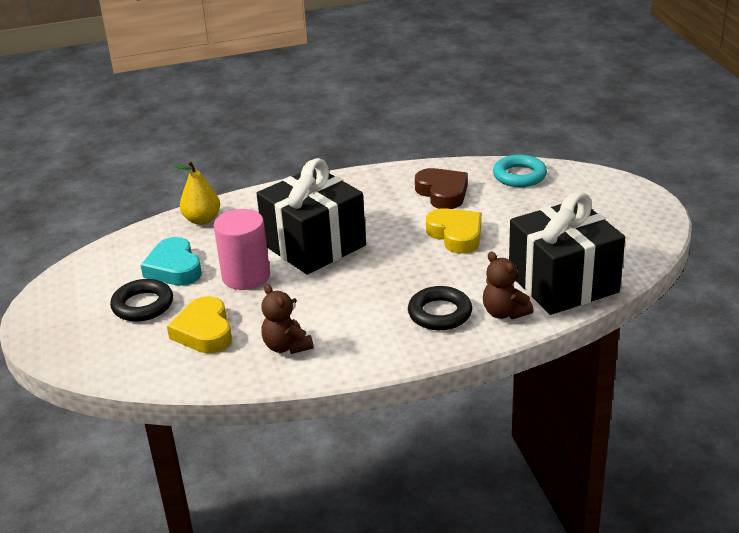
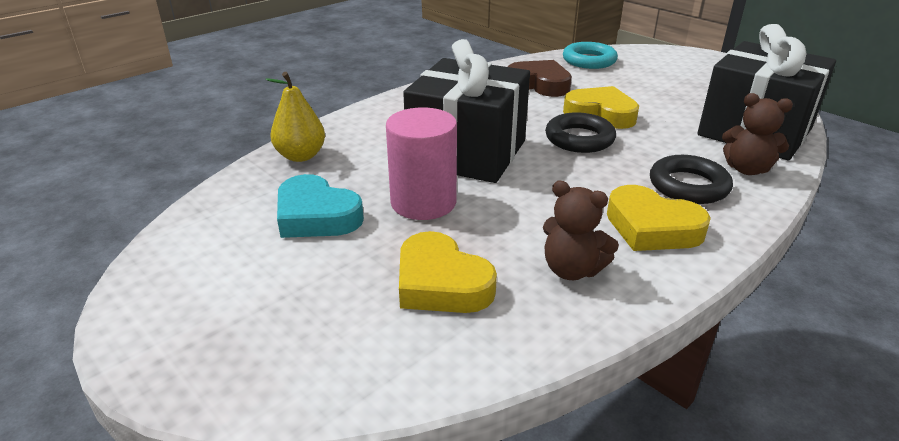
camera: 30 degrees left, 0 degrees up
black ring [110,279,173,322] -> black ring moved to [545,112,616,153]
none -> yellow heart [607,185,711,251]

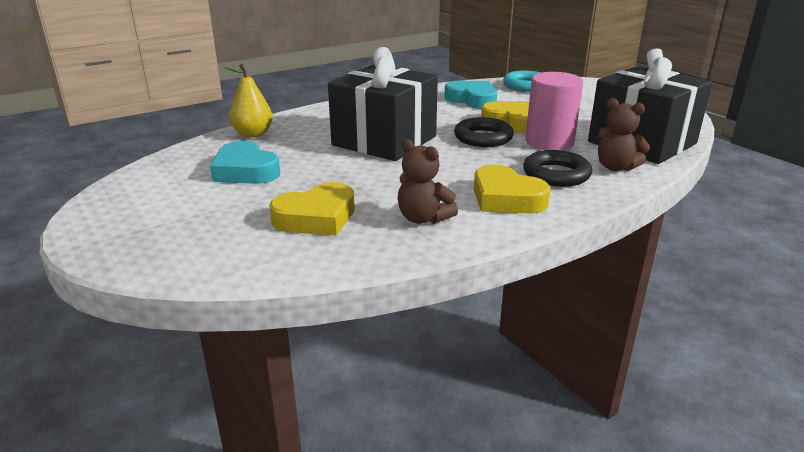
camera: 10 degrees right, 5 degrees down
pink cylinder [386,107,457,220] -> pink cylinder moved to [526,72,583,150]
yellow heart [399,231,497,313] -> yellow heart turned 90 degrees counterclockwise [269,182,355,236]
brown heart [508,60,572,97] -> turquoise heart [444,81,497,109]

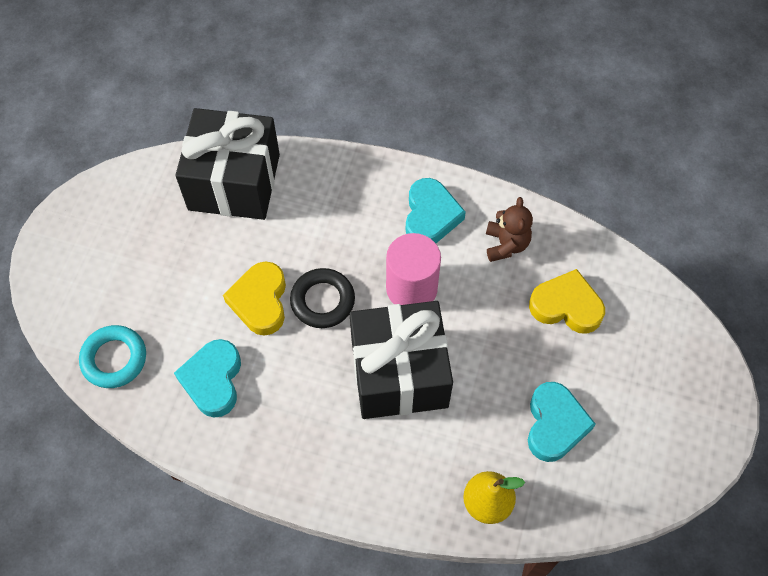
camera: 130 degrees left, 35 degrees up
yellow heart [474,165,551,213] -> turquoise heart [406,178,466,243]
black ring [523,150,592,187] -> none
pink cylinder [526,72,583,150] -> pink cylinder moved to [386,233,441,305]
brown teddy bear [596,98,650,171] -> none

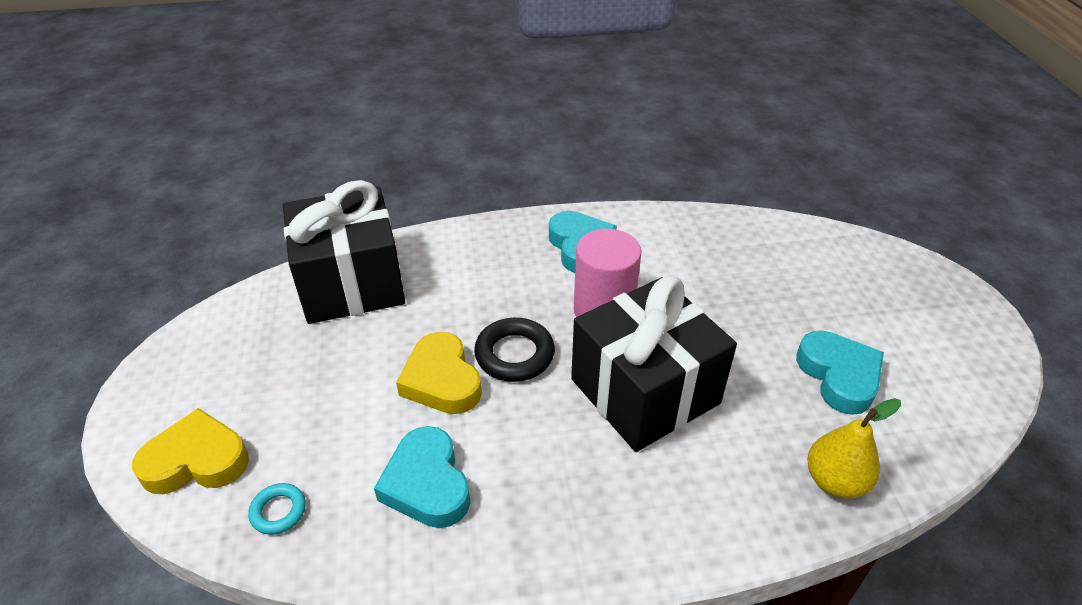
camera: 25 degrees left, 20 degrees down
turquoise ring [79,325,146,388] -> turquoise ring [248,483,306,535], size x0.58
brown teddy bear [486,197,533,262] -> none
yellow heart [529,269,605,334] -> yellow heart moved to [132,408,249,494]

